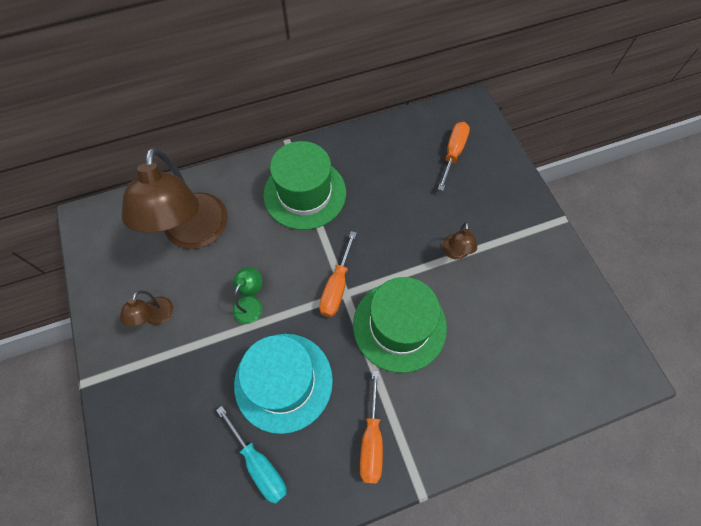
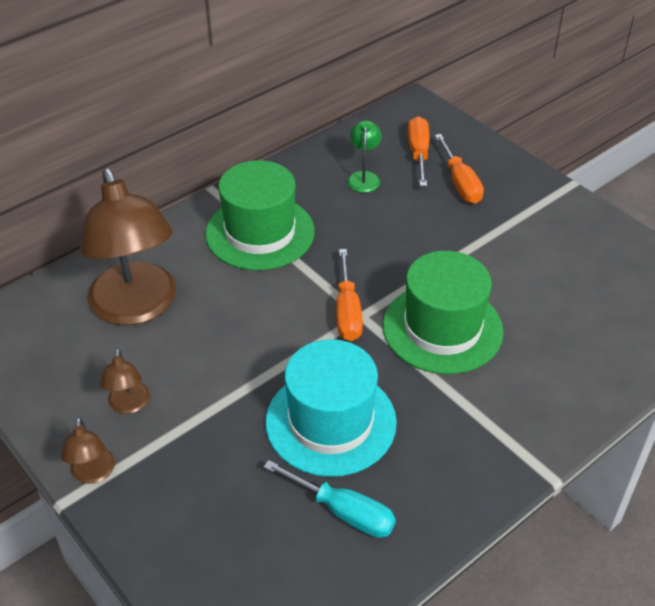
camera: 20 degrees left, 20 degrees down
green lamp [233,267,263,324] -> green lamp moved to [347,121,382,193]
orange screwdriver [360,370,383,484] -> orange screwdriver moved to [435,134,484,204]
brown lamp [442,222,477,260] -> brown lamp moved to [61,417,115,484]

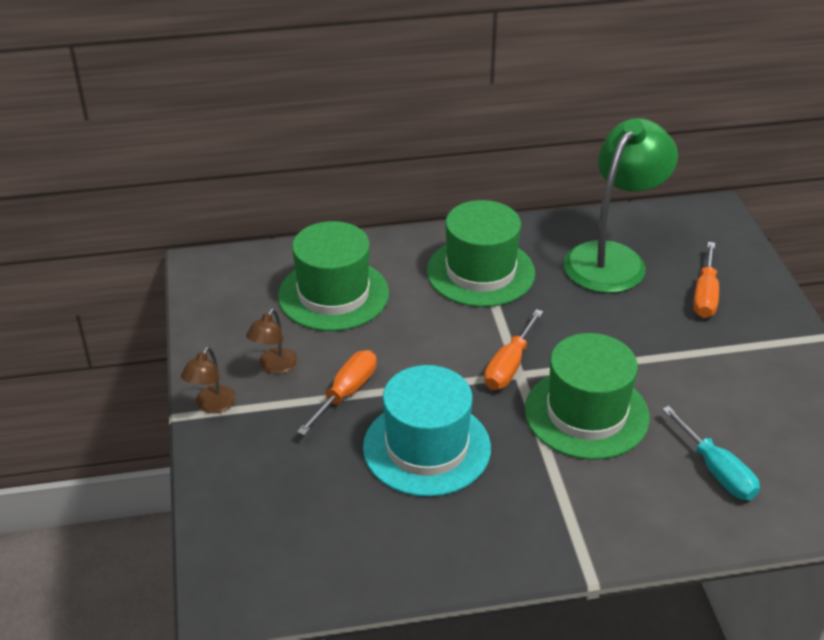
camera: 30 degrees right, 5 degrees down
brown lamp [80,168,176,325] -> green hat [278,221,389,331]
turquoise screwdriver [264,460,396,538] -> turquoise screwdriver moved to [662,406,760,500]
green lamp [347,121,382,193] -> green lamp [563,118,678,293], size x2.34
orange screwdriver [408,116,430,186] -> orange screwdriver moved to [297,350,377,435]

